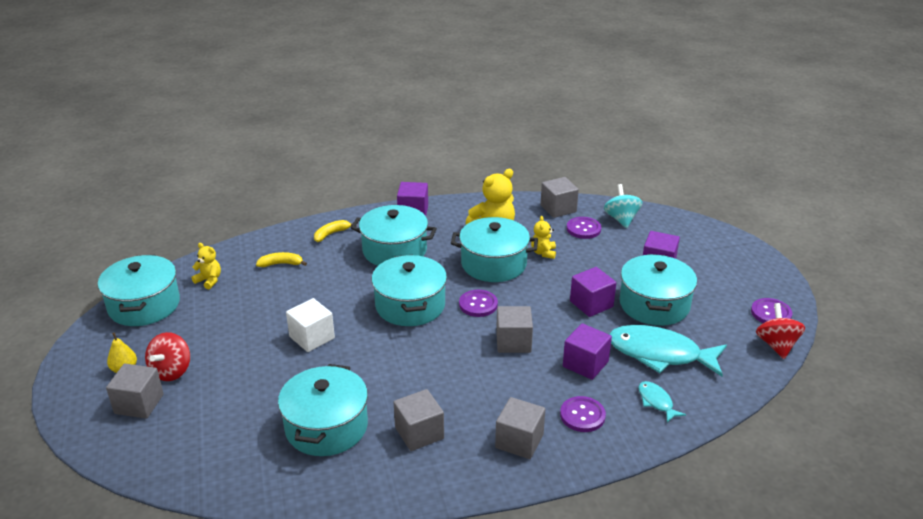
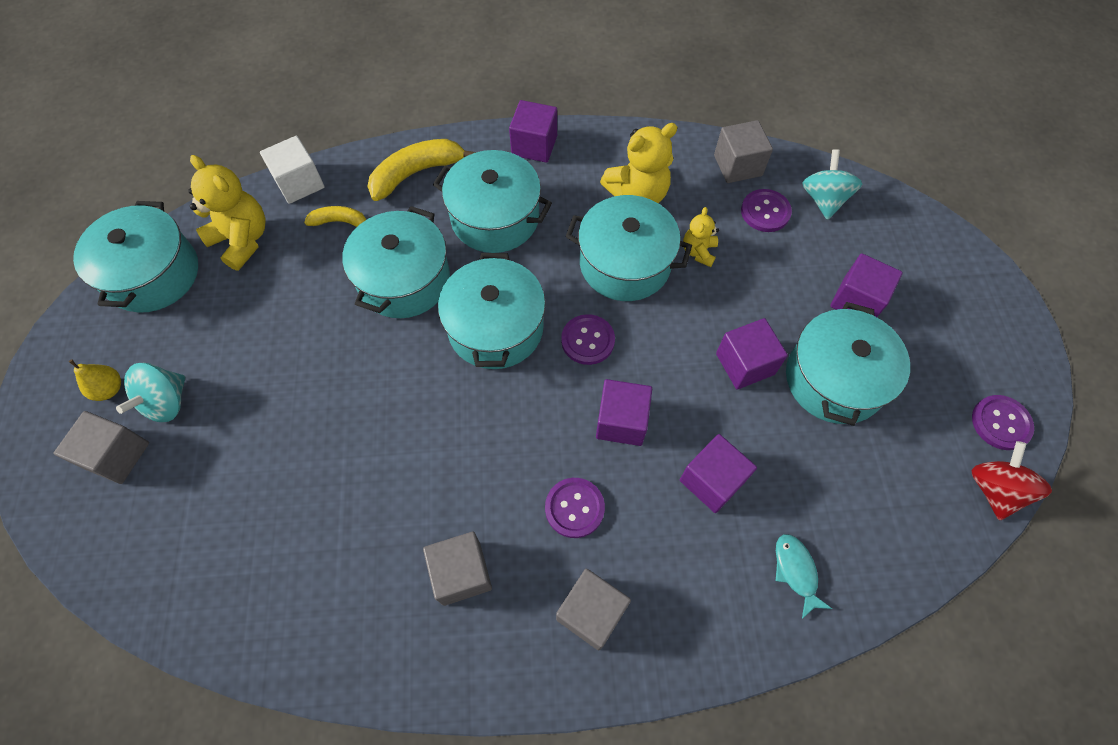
camera: 10 degrees right, 30 degrees up
red spinning top [145,332,190,381] -> turquoise spinning top [116,363,185,422]
yellow teddy bear [192,243,221,289] -> yellow teddy bear [188,155,266,271], size x1.80
turquoise pot [278,364,368,456] -> turquoise pot moved to [342,206,450,318]
white cube [286,298,335,352] -> white cube moved to [260,136,325,204]
yellow banana [314,220,357,242] -> yellow banana [367,139,476,201], size x1.75
grey cube [496,306,533,353] -> purple cube [596,379,652,446]
purple button [560,396,606,432] -> purple button moved to [545,478,605,538]
turquoise fish [609,325,727,377] -> none

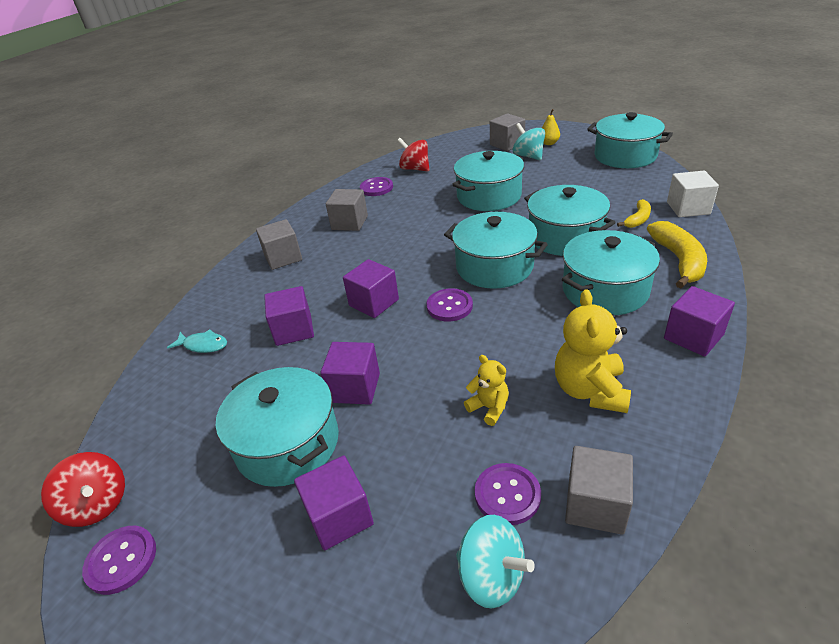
camera: 125 degrees right, 25 degrees down
yellow teddy bear [188,155,266,271] -> none
purple button [545,478,605,538] -> purple button moved to [360,177,393,196]
turquoise pot [566,195,692,301] -> turquoise pot moved to [452,151,524,211]
none -> red spinning top [397,138,429,172]

